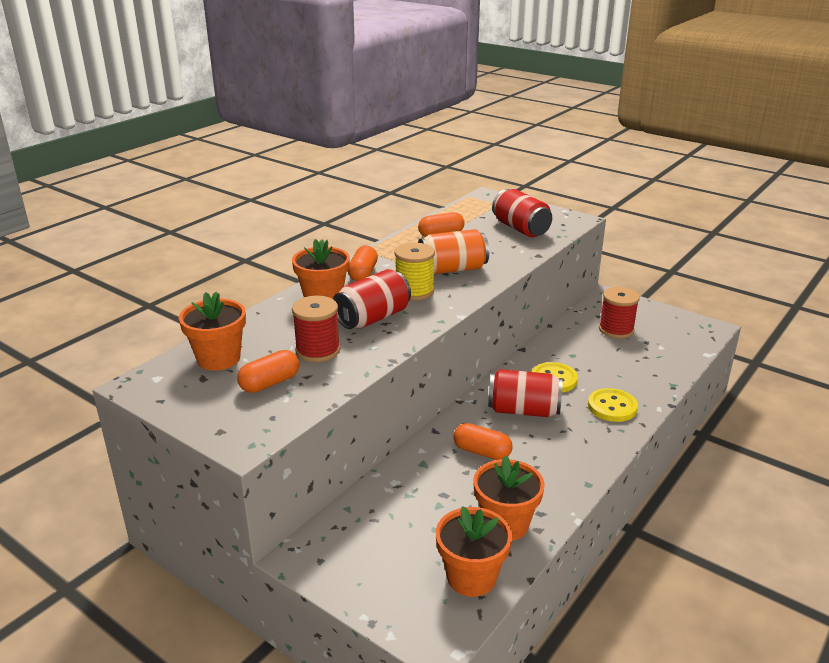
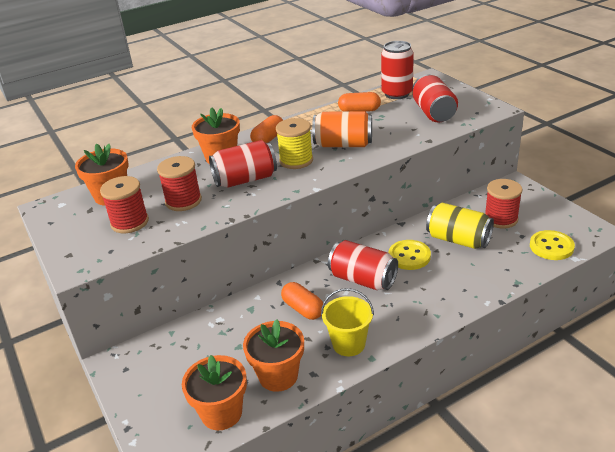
camera: 25 degrees right, 5 degrees up
orange capsule [237,350,299,393] -> red spool [100,176,149,233]
yellow button [588,388,638,422] -> yellow button moved to [530,230,575,260]
none -> yellow bucket [321,288,374,356]
none -> red can [381,41,414,99]
none -> yellow can [426,203,494,249]

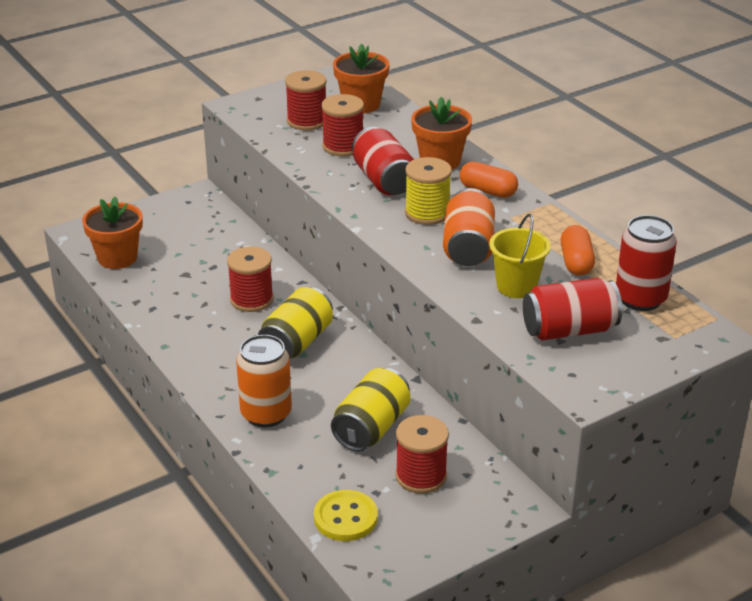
camera: 85 degrees right, 0 degrees up
orange flower pot [243,319,304,392] -> none
orange capsule [281,282,323,320] -> red spool [227,246,274,312]
yellow bucket [321,288,374,356] -> yellow bucket moved to [489,214,551,298]
red can [328,240,398,290] -> yellow can [258,287,333,359]
yellow button [389,240,431,270] -> none
none -> orange can [236,335,292,427]

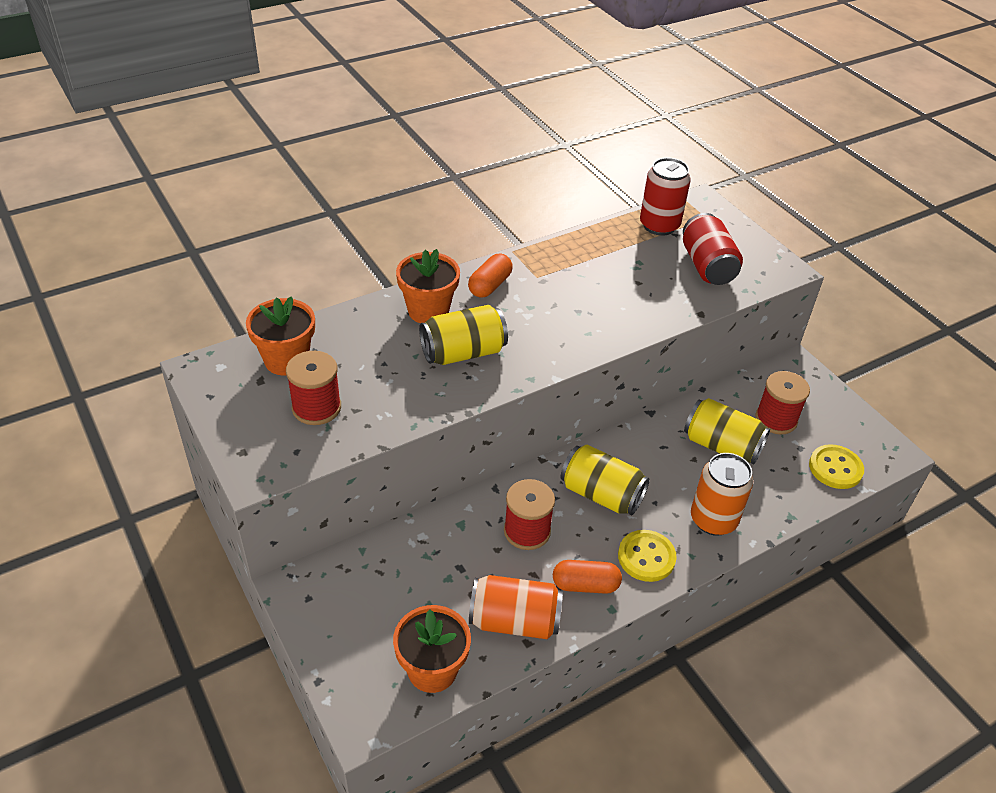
camera: 90 degrees left, 10 degrees up
red spool [321,94,364,156] -> none
red can [352,127,414,195] -> yellow can [419,305,508,365]
yellow spool [405,157,452,225] -> none
orange can [443,188,495,266] -> orange can moved to [469,575,563,639]
yellow bucket [489,214,551,298] -> none
orange capsule [561,225,595,276] -> orange capsule moved to [553,560,622,594]
none -> yellow button [618,530,677,582]

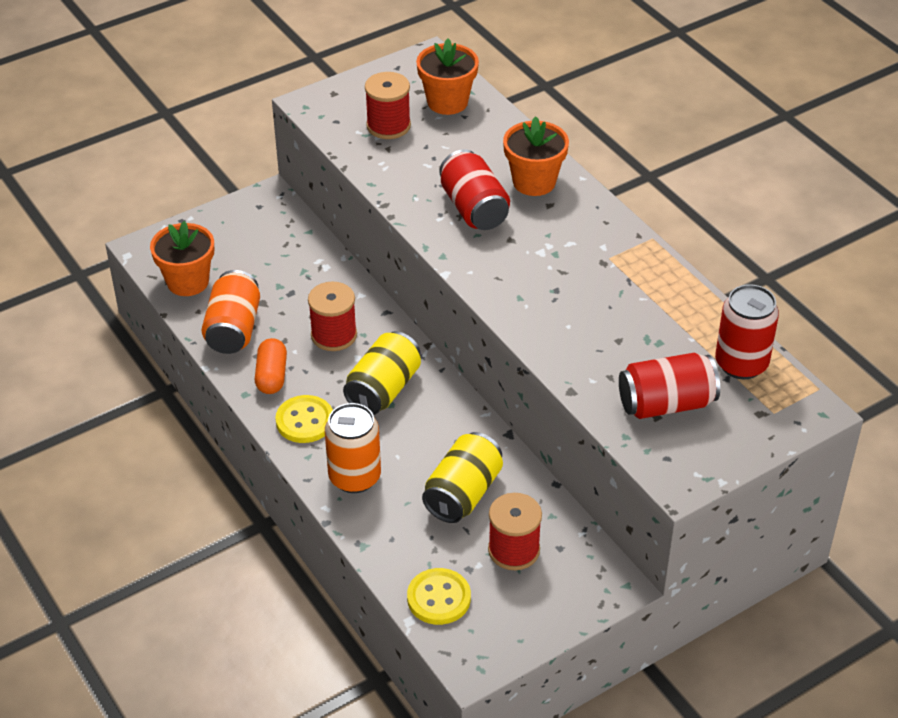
camera: 90 degrees right, 0 degrees up
yellow can [419,305,508,365] -> red can [439,149,510,230]
orange capsule [468,254,513,298] -> none

